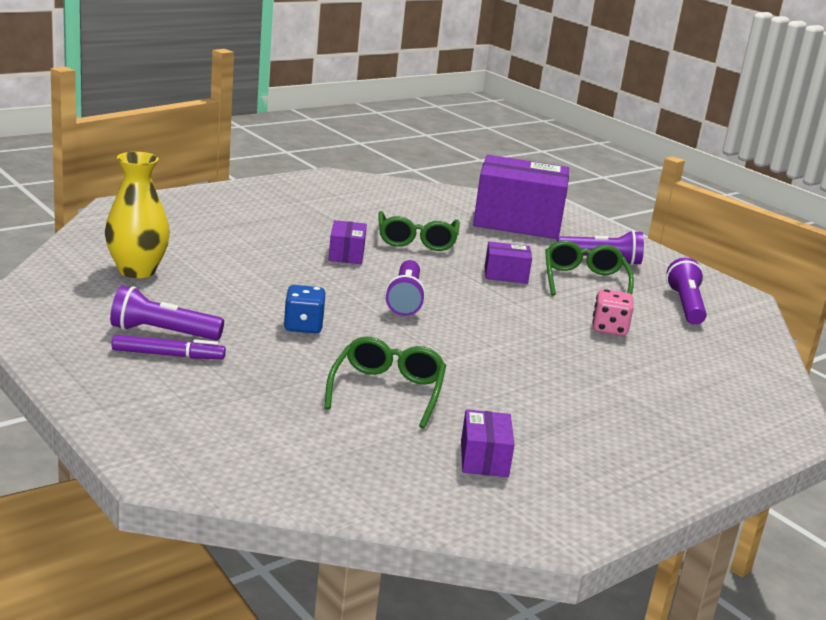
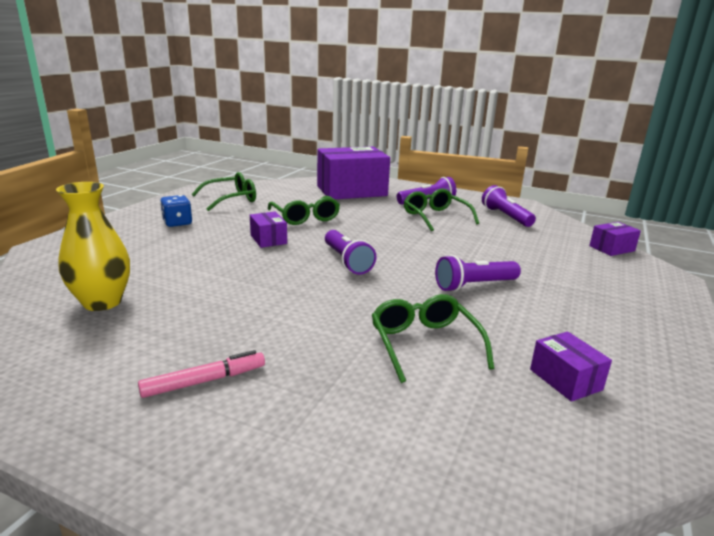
camera: 25 degrees left, 0 degrees up
purple flashlight [110,285,224,340] -> purple flashlight moved to [435,255,521,292]
purple marker [111,335,226,359] -> pink marker [138,350,265,398]
blue dice [284,285,326,333] -> blue dice moved to [160,195,192,227]
purple box [485,241,532,284] -> purple box moved to [589,222,641,256]
pink dice [592,289,633,336] -> none
none -> green glasses [192,172,256,211]

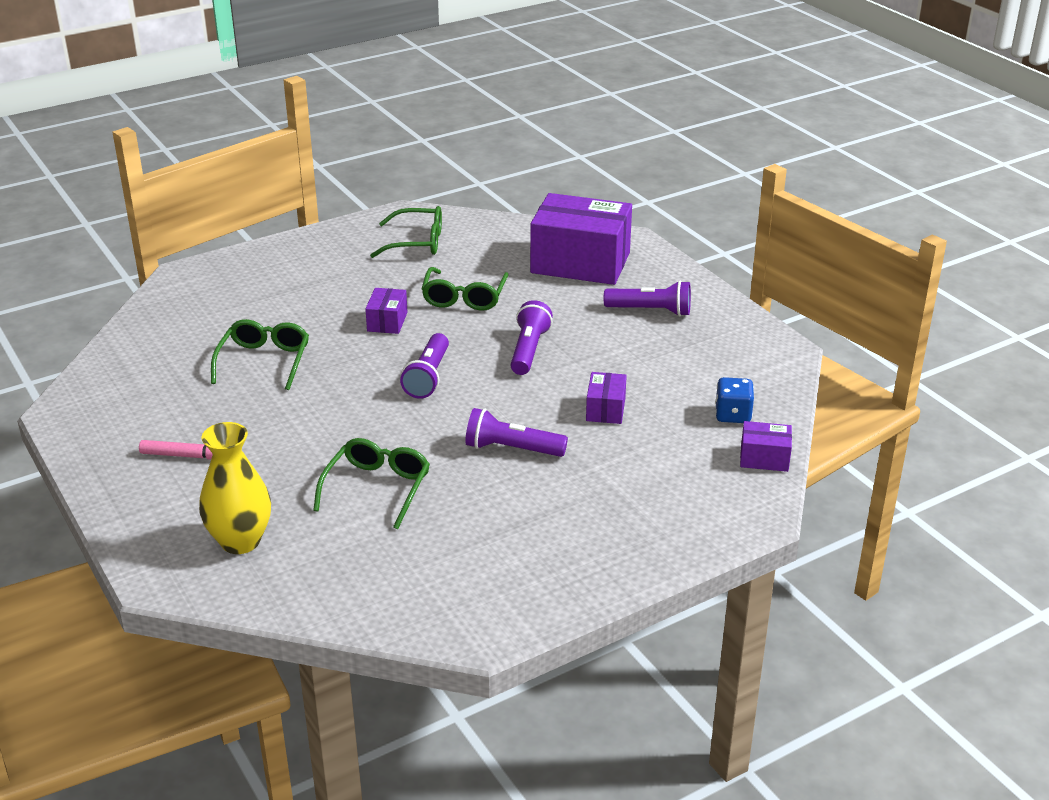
camera: 35 degrees right, 10 degrees up
yellow vase [56,182,130,311] -> yellow vase moved to [199,422,271,554]
blue dice [160,195,192,227] -> blue dice moved to [715,377,754,423]
green glasses [404,189,479,231] -> green glasses moved to [211,319,309,390]
purple flashlight [482,185,536,227] -> purple flashlight moved to [511,300,553,375]
purple box [530,332,612,402] -> purple box moved to [586,372,627,424]

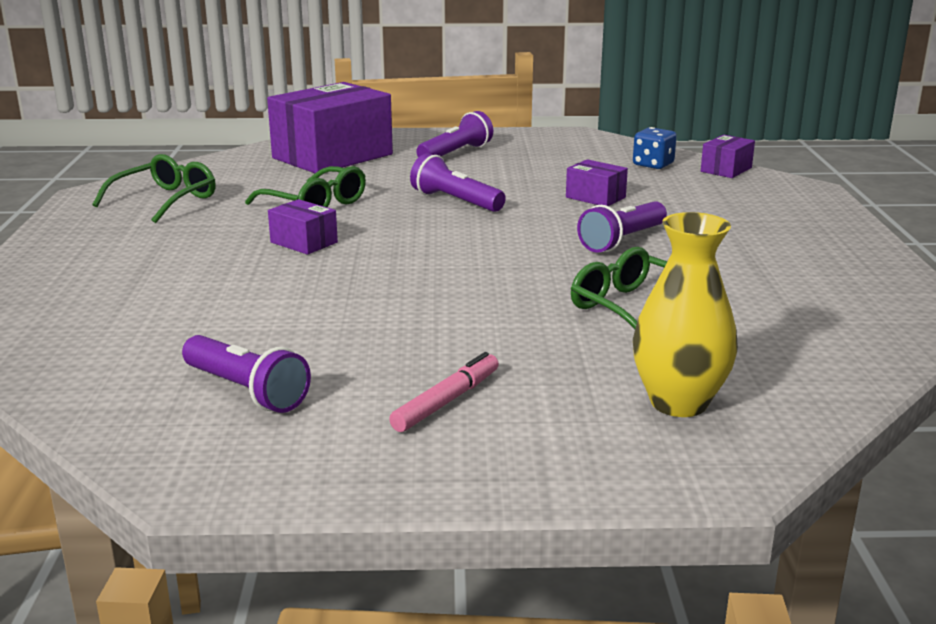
camera: 60 degrees left, 10 degrees down
green glasses [211,319,309,390] -> none
purple flashlight [400,333,449,399] -> purple flashlight moved to [182,335,311,413]

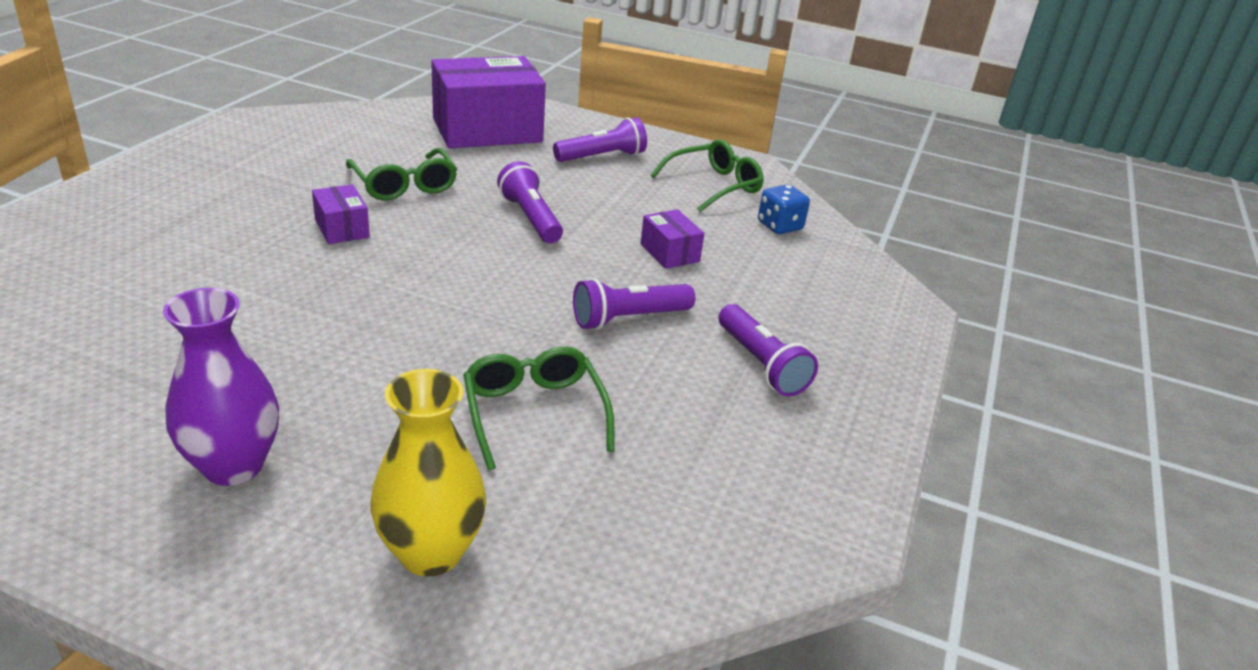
camera: 20 degrees right, 10 degrees up
green glasses [92,154,216,223] -> green glasses moved to [651,139,764,212]
purple flashlight [182,335,311,413] -> purple flashlight moved to [719,304,818,397]
pink marker [389,352,499,432] -> purple vase [163,288,279,486]
purple box [701,135,755,178] -> none

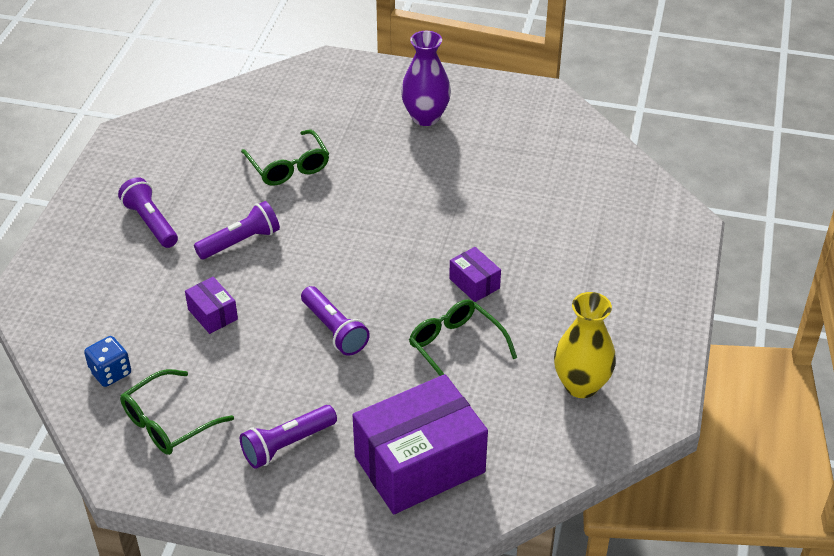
camera: 175 degrees right, 10 degrees up
yellow vase [370,369,486,577] -> yellow vase moved to [554,292,616,398]

